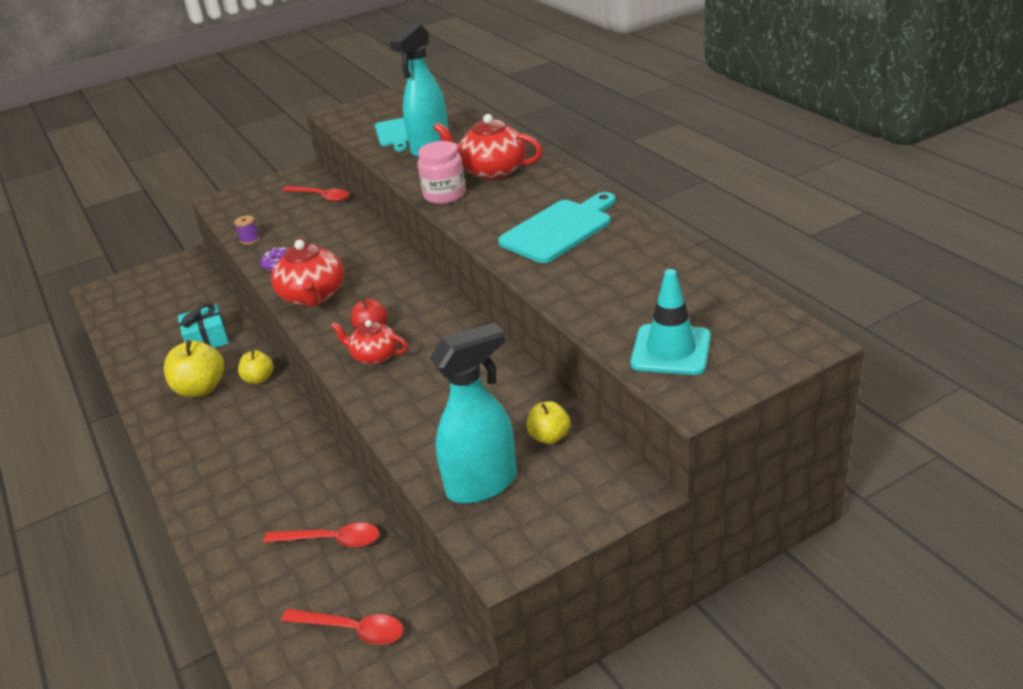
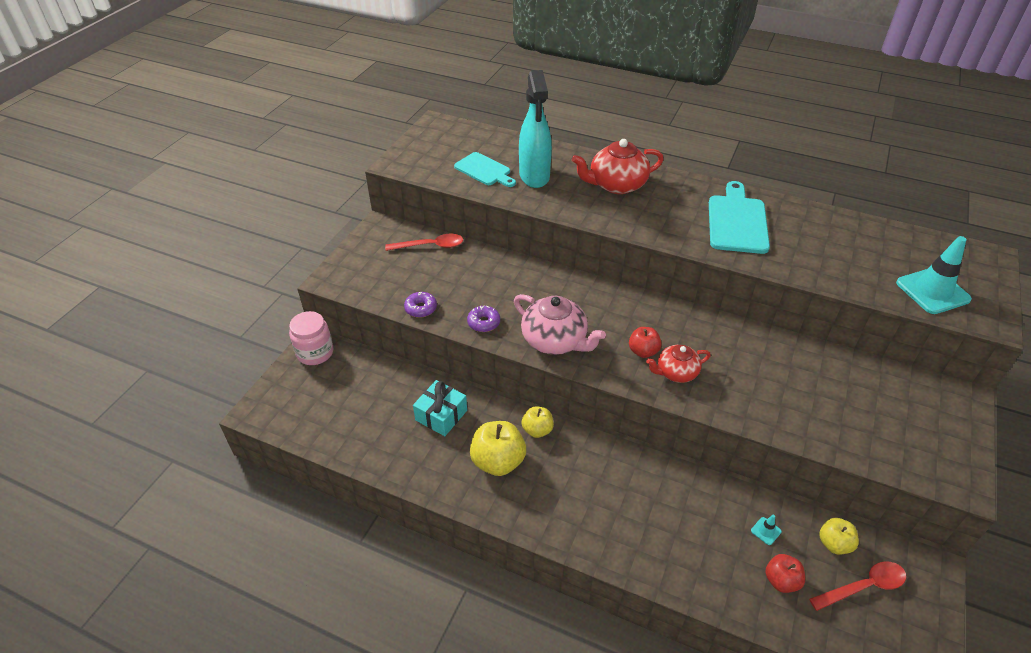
camera: 40 degrees left, 10 degrees up
purple spool [234,215,259,245] -> purple donut [404,292,437,318]
red spoon [263,523,379,548] -> turquoise traffic cone [751,515,782,545]
red teapot [271,239,344,307] -> pink teapot [514,294,606,355]
pink jar [418,141,466,204] -> pink jar moved to [289,311,333,365]
turquoise spray bottle [430,322,517,504] -> none
yellow apple [527,401,571,444] -> yellow apple moved to [819,518,859,554]
none -> red apple [765,554,805,593]

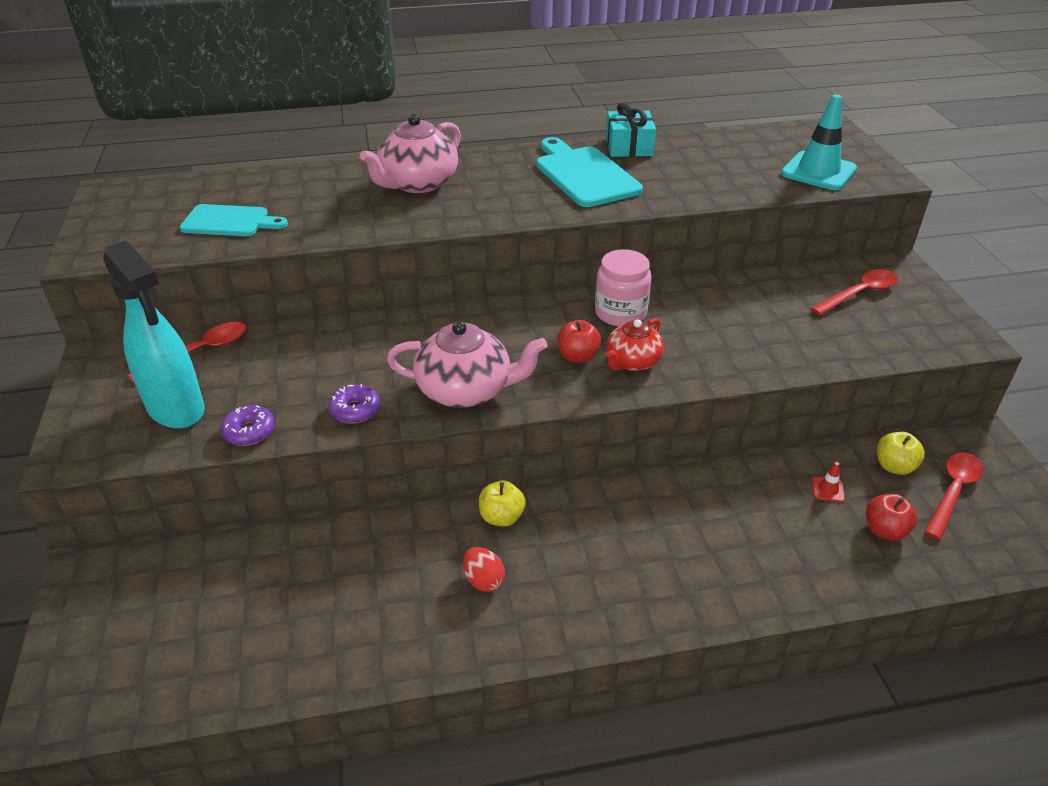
camera: 35 degrees left, 5 degrees down
pink jar [289,311,333,365] -> pink jar moved to [595,249,652,326]
turquoise gift [413,380,467,436] -> turquoise gift moved to [606,102,656,157]
yellow apple [470,421,526,476] -> red egg [463,547,505,592]
turquoise spray bottle [519,70,552,188] -> turquoise spray bottle moved to [103,240,205,429]
red teapot [572,139,664,194] -> pink teapot [360,114,461,193]
turquoise traffic cone [751,515,782,545] -> red traffic cone [812,462,845,502]
none -> red spoon [811,269,898,315]

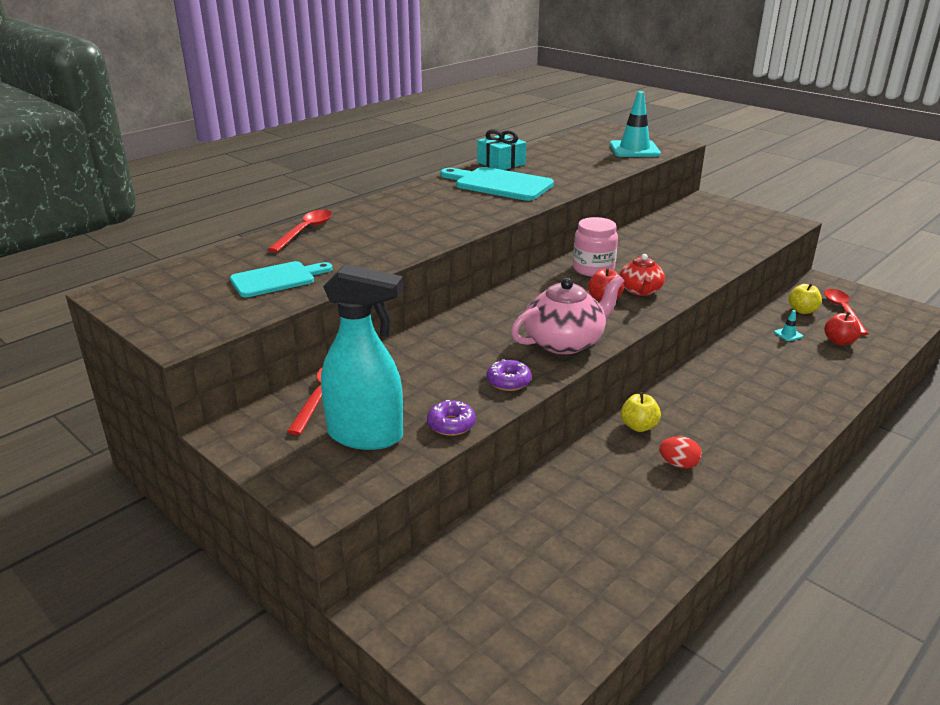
camera: 35 degrees left, 10 degrees down
pink teapot [360,114,461,193] -> none
red spoon [811,269,898,315] -> red spoon moved to [268,209,332,252]
red traffic cone [812,462,845,502] -> turquoise traffic cone [774,310,803,341]

